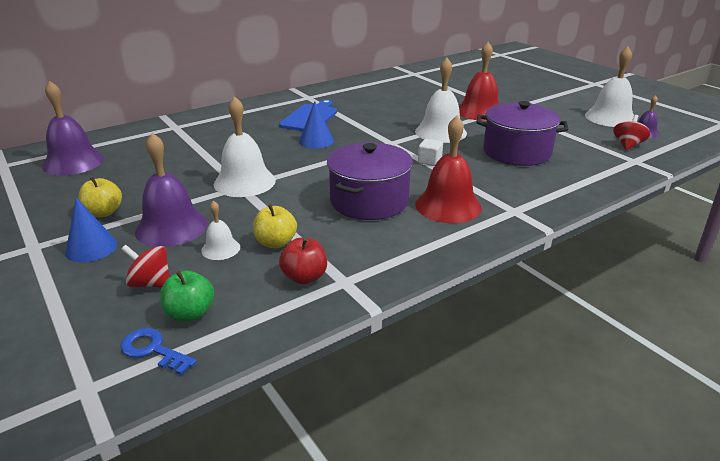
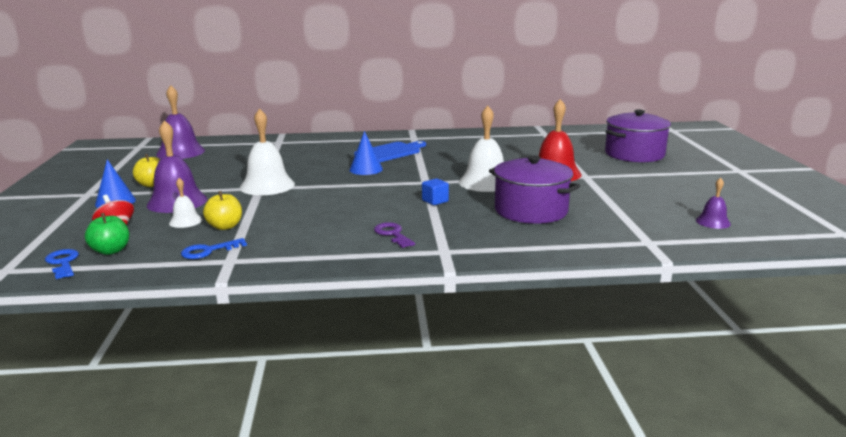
camera: 30 degrees right, 10 degrees down
red apple [279,238,327,284] -> blue key [181,238,247,259]
purple pot [327,142,413,220] -> purple pot moved to [605,110,671,162]
red bell [415,116,482,223] -> purple key [374,222,415,248]
white cube [418,139,443,166] -> blue cube [422,178,449,205]
white bell [585,47,634,127] -> none
red spinning top [613,115,650,150] -> none

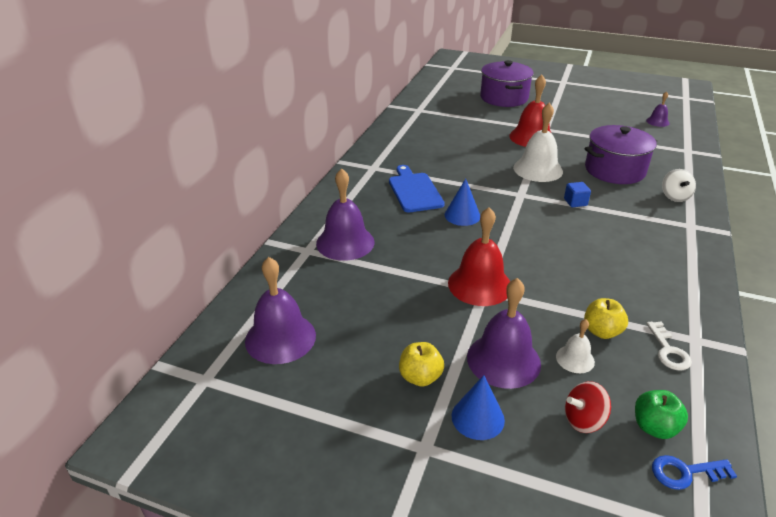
camera: 65 degrees left, 15 degrees up
blue key [181,238,247,259] -> white key [646,321,692,370]
white bell [240,108,295,195] -> red bell [448,207,510,306]
purple key [374,222,415,248] -> none
none -> purple bell [316,168,374,261]
none -> white spinning top [662,169,696,202]

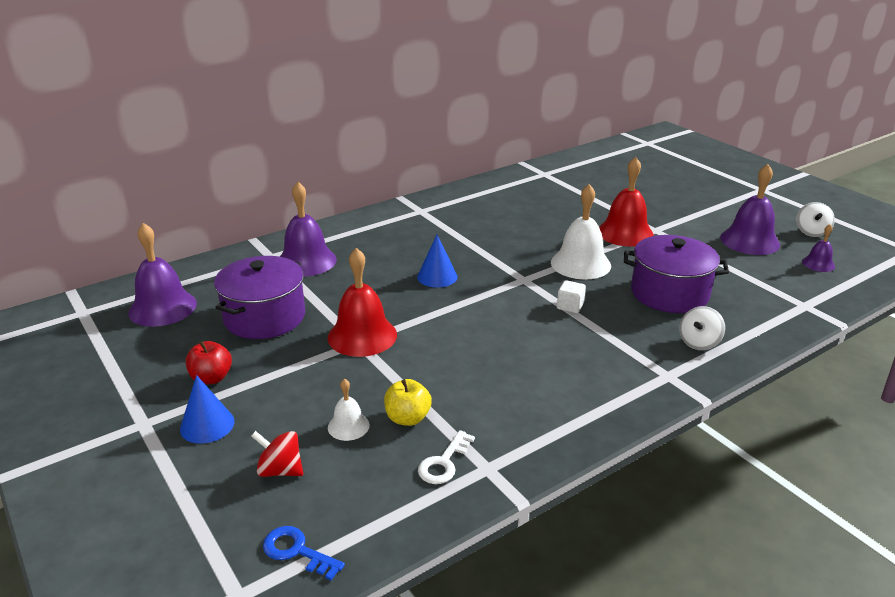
camera: 35 degrees right, 5 degrees down
blue cutting board [389,165,445,212] -> none
yellow apple [399,342,444,387] -> red apple [186,341,232,385]
purple bell [467,278,541,389] -> purple bell moved to [720,164,780,255]
purple pot [480,60,534,107] -> purple pot moved to [214,256,305,339]
blue cube [564,182,591,207] -> white cube [557,280,586,313]
green apple [635,390,688,439] -> none
none -> white spinning top [797,202,835,237]

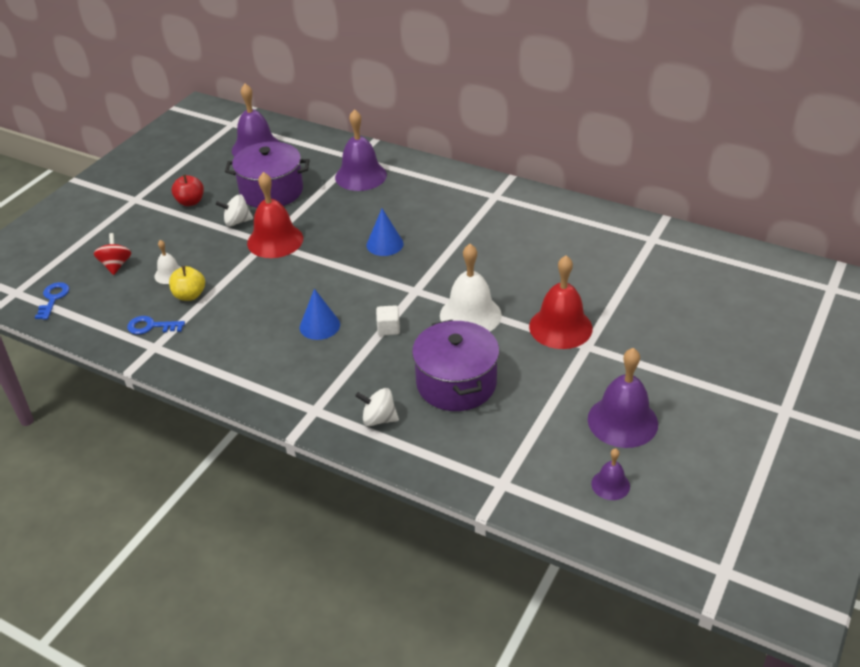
camera: 65 degrees right, 10 degrees up
blue cone [180,375,235,444] -> blue cone moved to [300,289,340,340]
white key [418,430,475,484] -> blue key [127,316,185,335]
white spinning top [797,202,835,237] -> white spinning top moved to [216,194,253,227]

